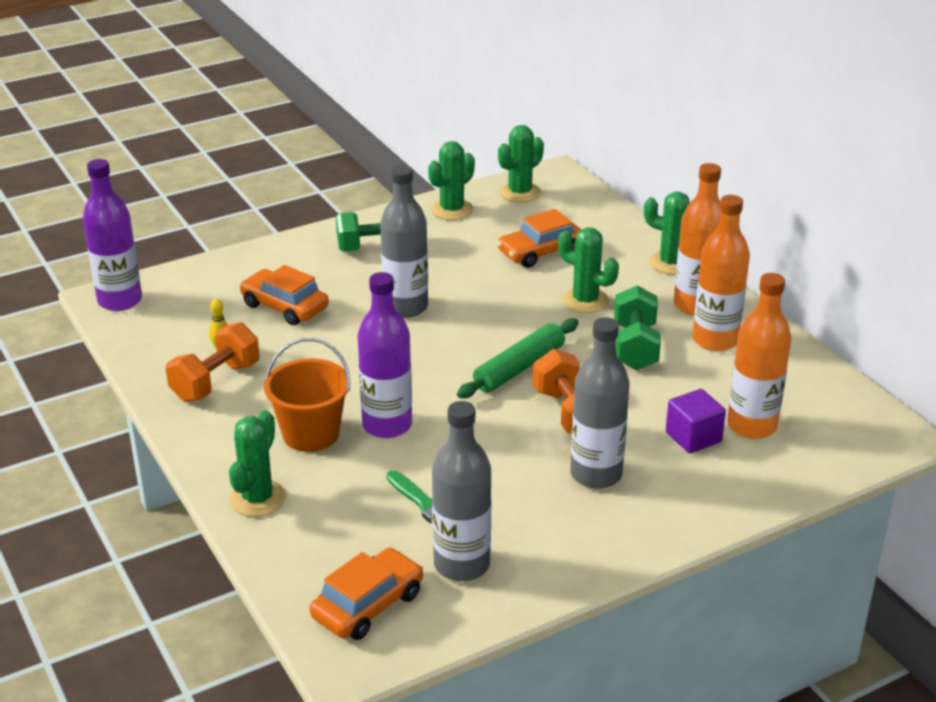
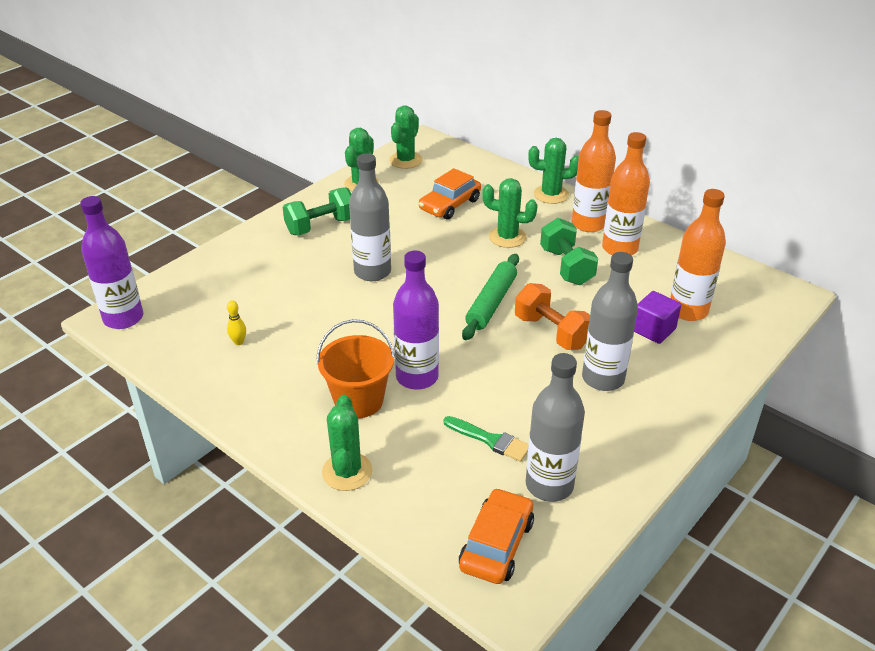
camera: 20 degrees left, 5 degrees up
orange dumbbell [166,322,260,402] -> none
orange car [240,265,329,325] -> none

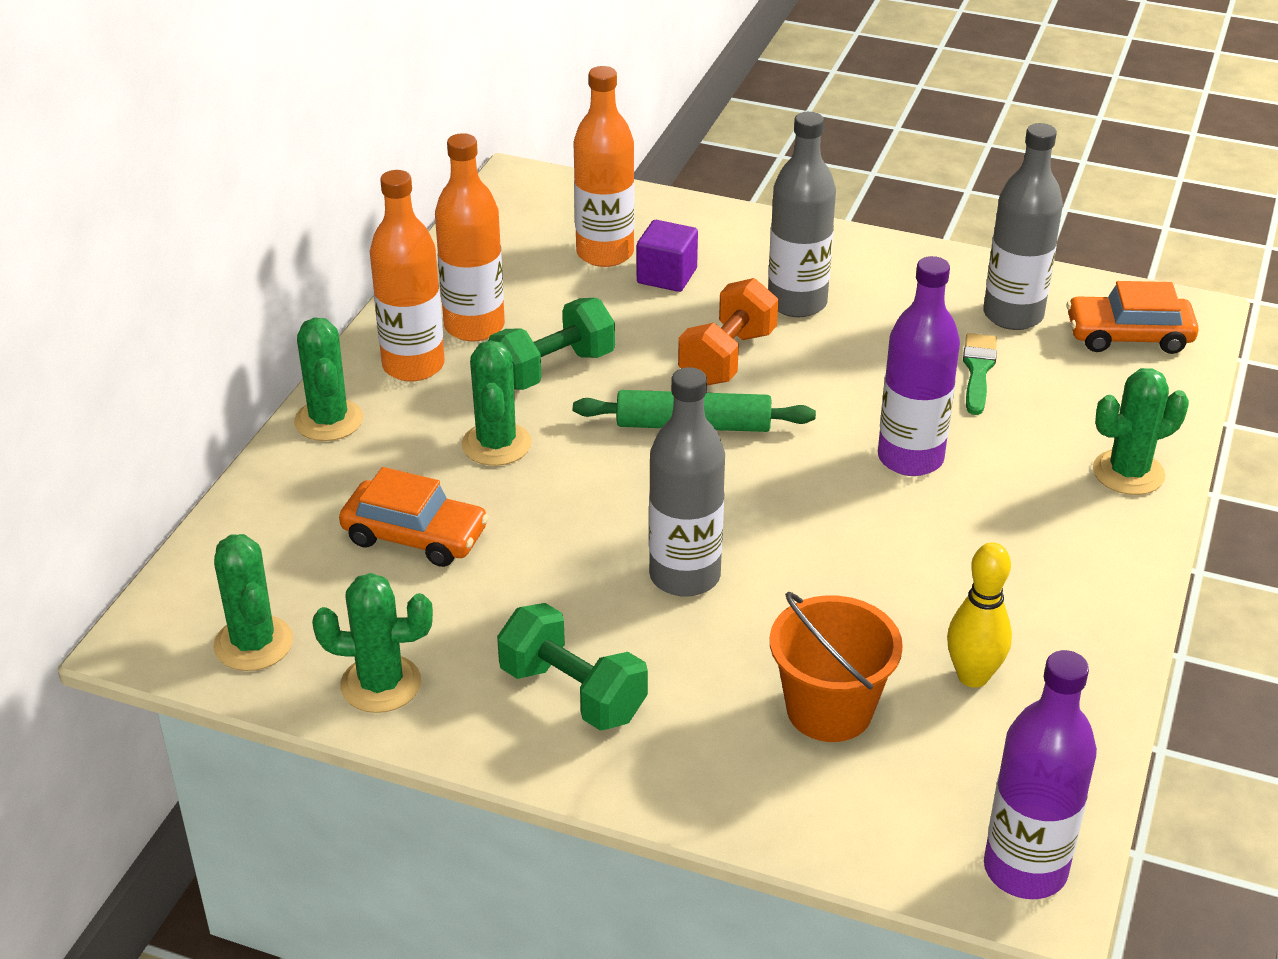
camera: 110 degrees left, 0 degrees up
yellow bowling pin [227,301,246,345] -> yellow bowling pin [947,543,1012,688], size x1.81
orange bucket [316,319,395,418] -> orange bucket moved to [770,592,903,742]
green cactus [389,105,423,169] -> green cactus turned 60 degrees clockwise [213,534,293,671]

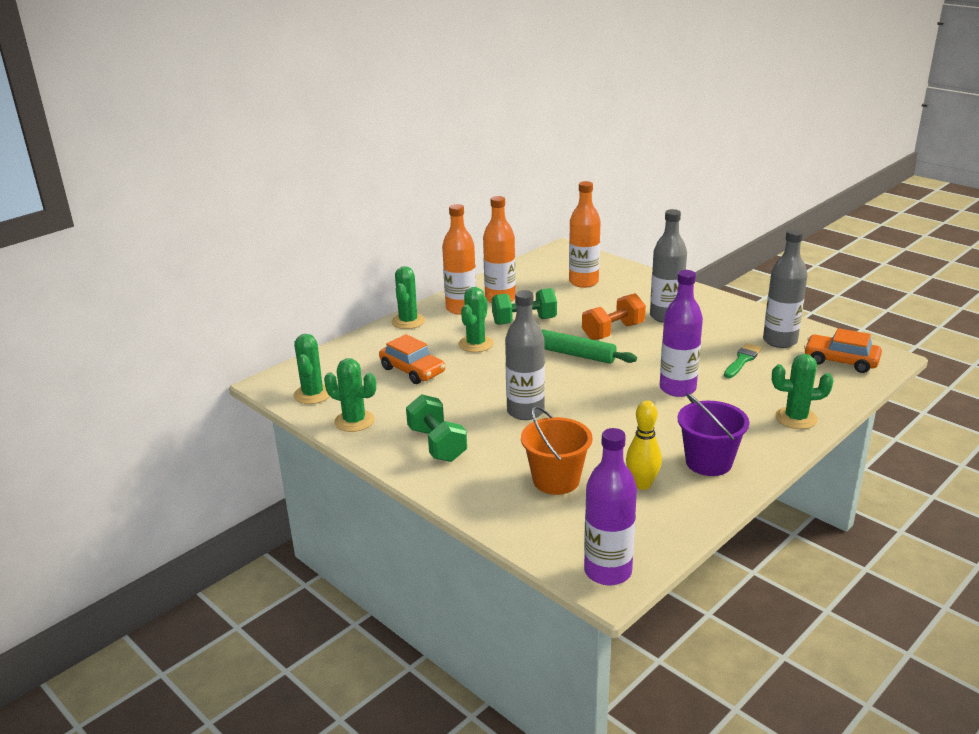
camera: 25 degrees right, 10 degrees down
purple cube [637,220,698,292] -> none
none -> purple bucket [678,393,749,476]

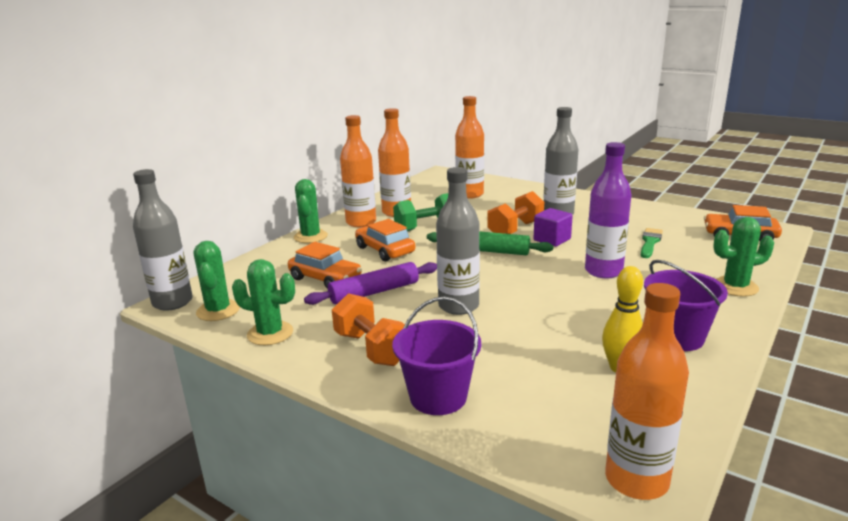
camera: 10 degrees left, 5 degrees down
green dumbbell [406,394,467,462] -> orange dumbbell [332,293,405,366]
green cactus [459,287,494,352] -> orange car [355,219,415,261]
orange bucket [521,406,592,495] -> none
purple bottle [584,428,637,585] -> orange bottle [605,283,689,500]
grey bottle [763,229,808,348] -> grey bottle moved to [133,169,193,311]
none -> purple rolling pin [304,262,437,305]
none -> purple bucket [392,296,481,415]
none -> purple cube [534,208,573,247]

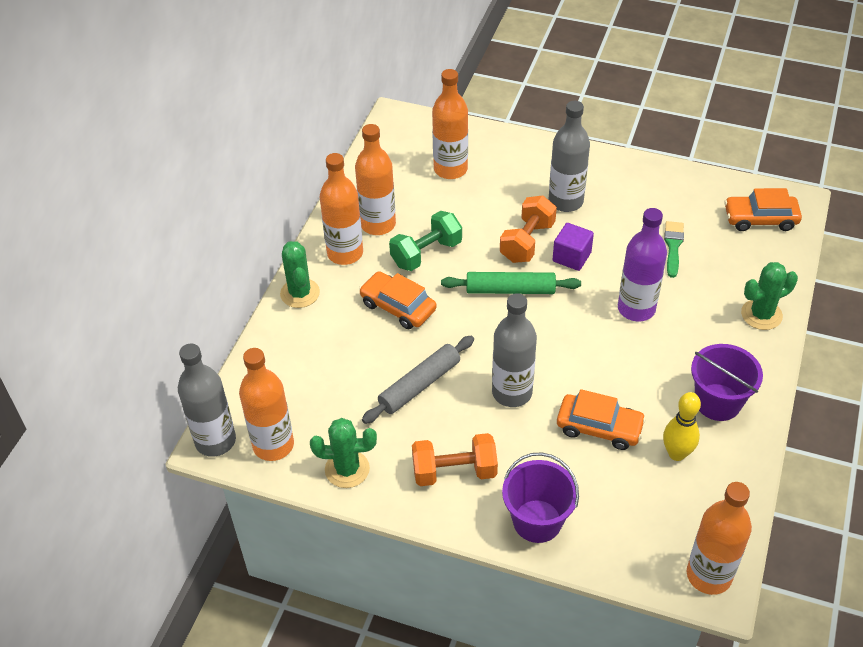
camera: 15 degrees left, 25 degrees up
green cactus [194,241,240,321] -> orange bottle [239,348,294,461]
orange car [288,242,361,289] -> orange car moved to [557,389,646,450]
purple rolling pin [304,262,437,305] -> grey rolling pin [362,336,474,424]
orange dumbbell [332,293,405,366] -> orange dumbbell turned 45 degrees counterclockwise [412,433,498,486]

